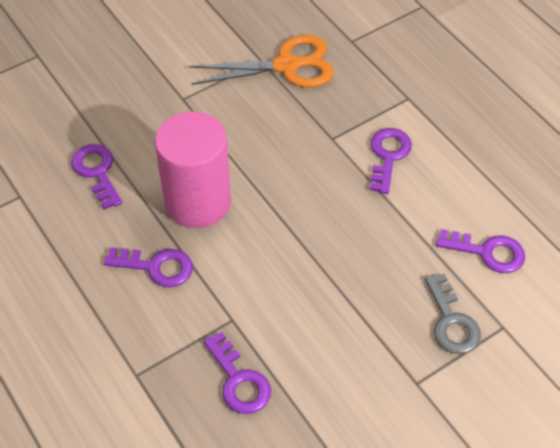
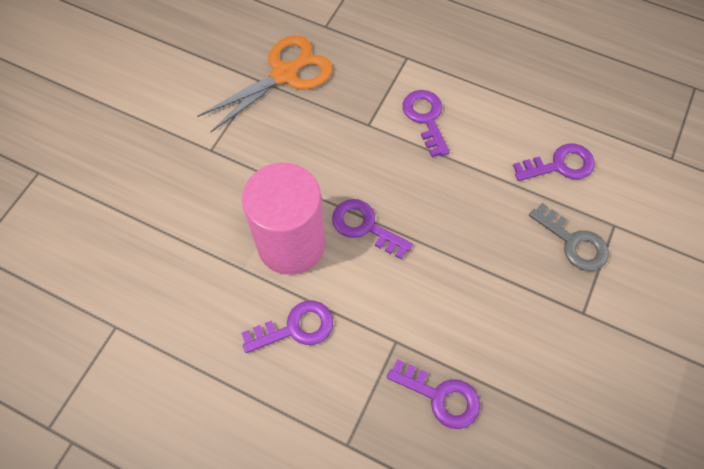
camera: 30 degrees left, 10 degrees up
purple key [71,144,122,210] -> purple key moved to [332,199,413,259]

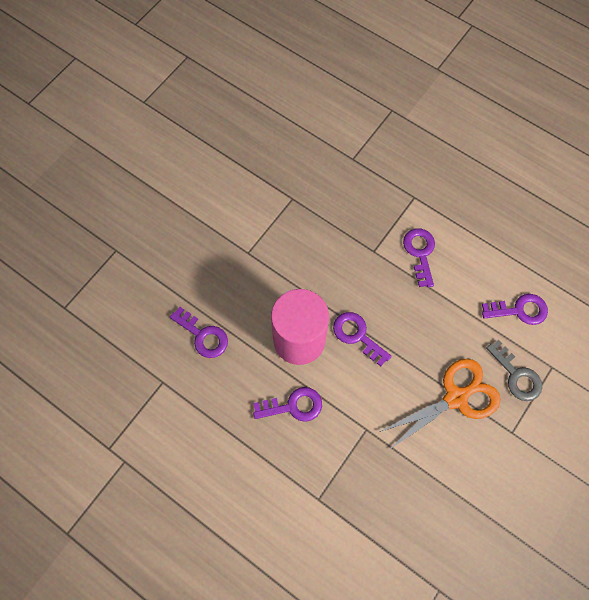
camera: 10 degrees right, 5 degrees up
orange scissors [197,35,333,132] -> orange scissors moved to [380,359,501,450]
purple key [387,359,480,429] -> purple key moved to [170,307,228,358]

